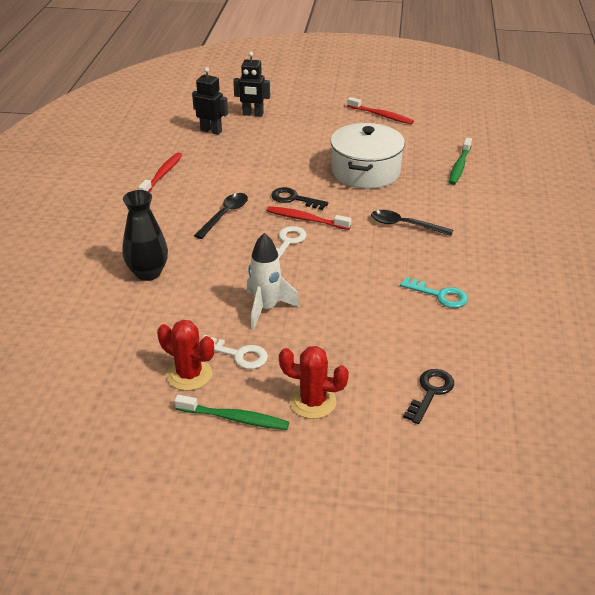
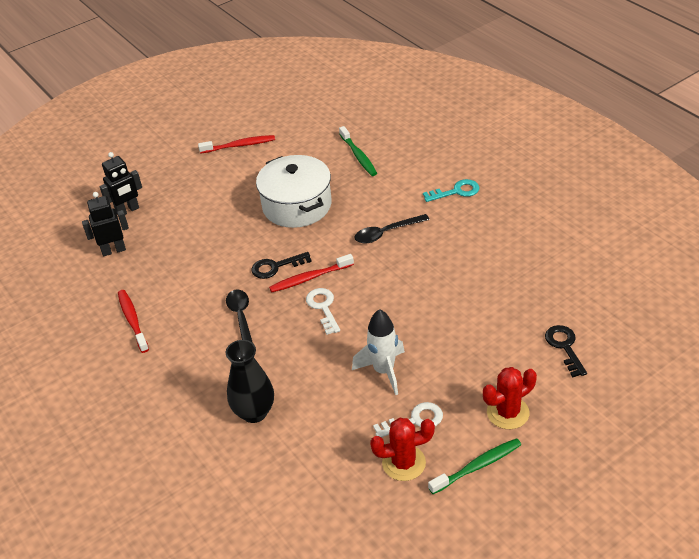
camera: 40 degrees left, 5 degrees up
turquoise key [400,276,468,308] -> turquoise key moved to [423,179,479,202]

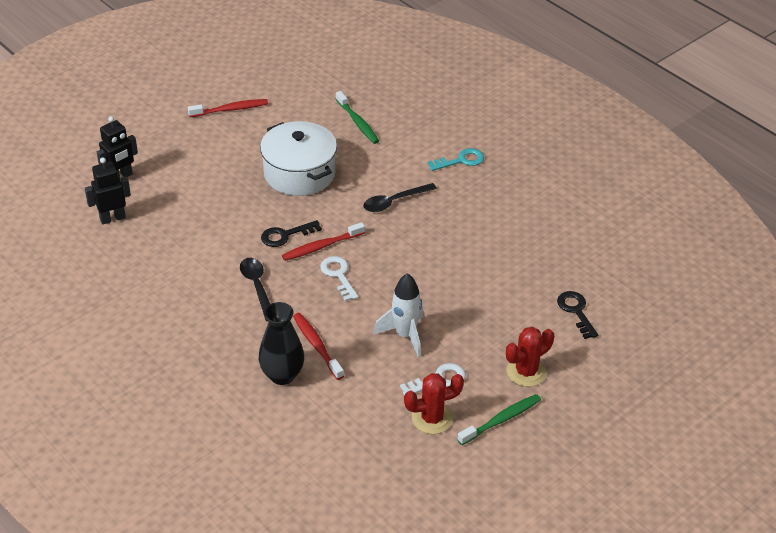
camera: 10 degrees left, 0 degrees up
red toothbrush [118,290,149,353] -> red toothbrush moved to [293,313,344,380]

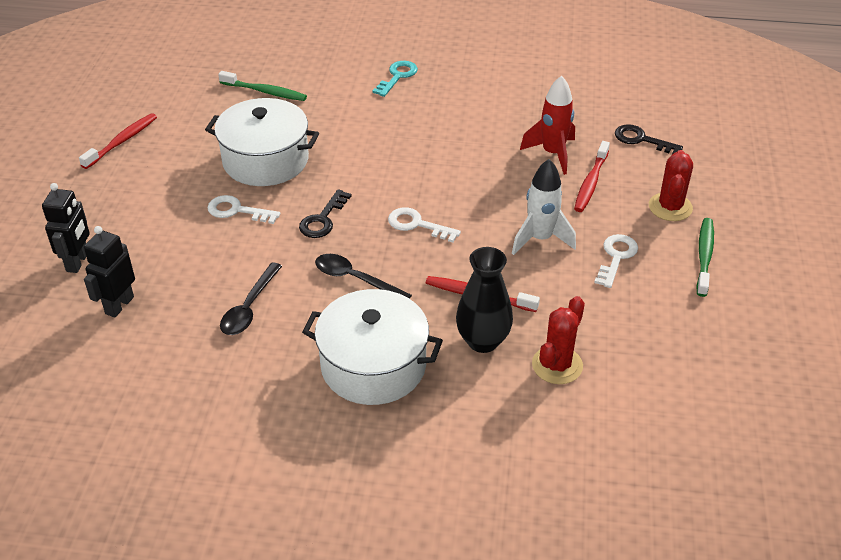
camera: 40 degrees left, 0 degrees up
red toothbrush [282,222,365,261] -> red toothbrush moved to [574,141,610,212]
black spoon [363,183,437,212] -> black spoon moved to [220,262,282,335]
red cactus [404,373,464,434] -> red cactus moved to [532,296,585,384]
none -> white key [207,195,280,224]
none -> white pot [302,289,443,405]
none -> red rocket [520,76,575,175]

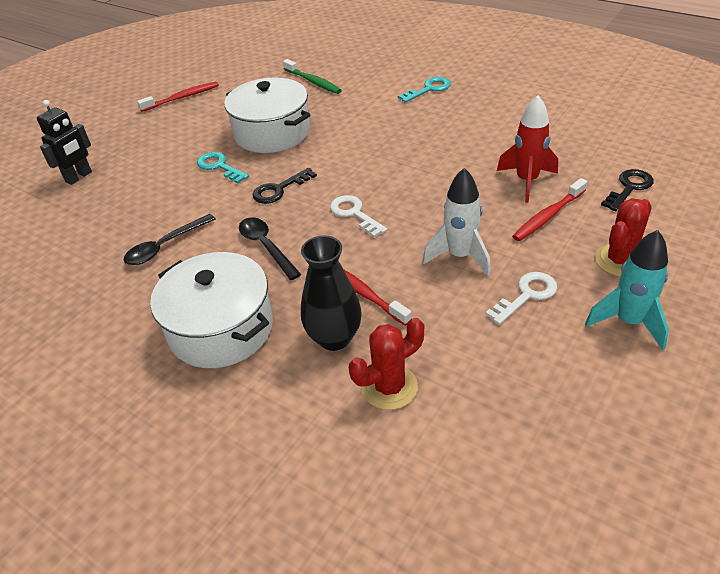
camera: 30 degrees right, 0 degrees up
black robot [84,226,135,318] -> none
white key [207,195,280,224] -> turquoise key [197,152,249,184]
black key [615,124,683,154] -> black key turned 75 degrees clockwise [601,169,654,211]
green toothbrush [696,218,714,297] -> turquoise rocket [585,230,669,350]

